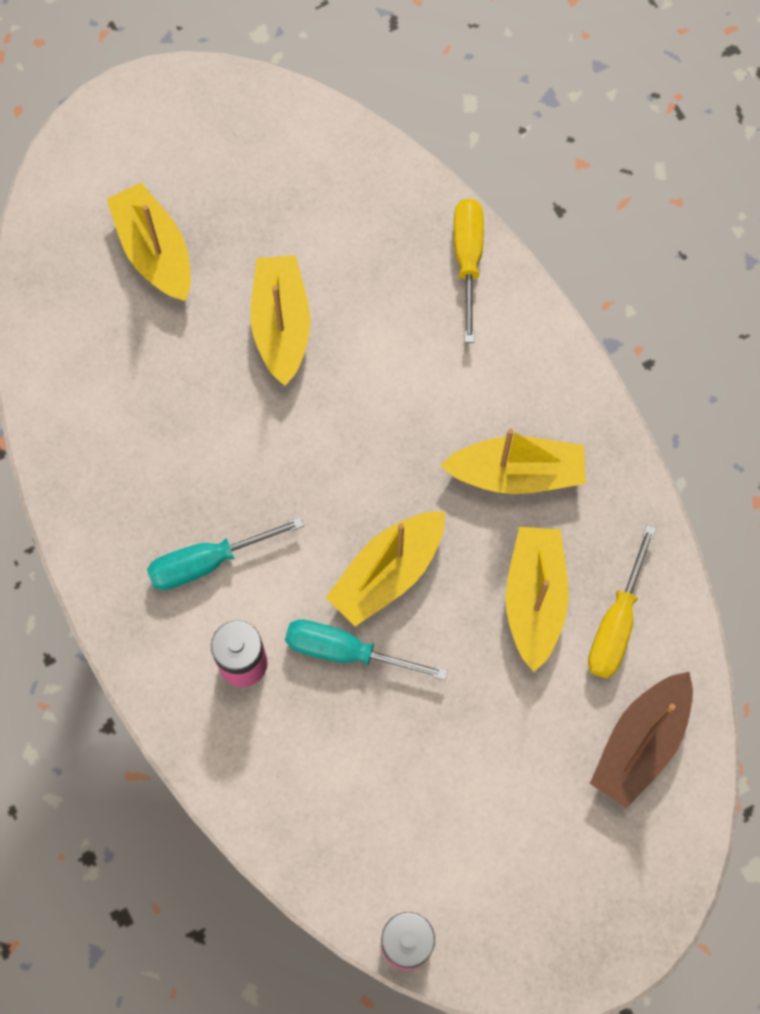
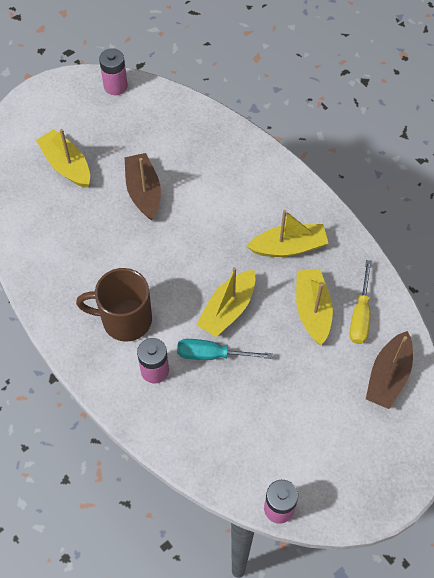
camera: 10 degrees left, 10 degrees down
turquoise screwdriver [147,517,304,590] -> brown mug [76,268,152,342]
yellow boat [251,255,310,386] -> brown boat [125,153,161,221]
yellow screwdriver [454,199,484,343] -> none
none -> pink battery [99,48,128,95]

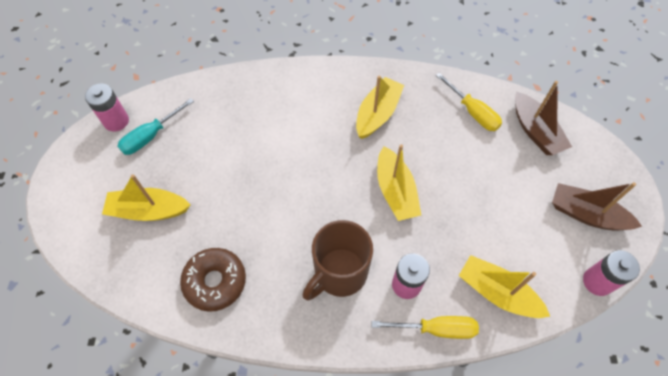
camera: 50 degrees left, 0 degrees up
brown boat [125,153,161,221] -> brown boat moved to [552,182,642,231]
turquoise screwdriver [177,339,273,360] -> turquoise screwdriver moved to [118,98,194,155]
yellow boat [296,269,333,345] -> yellow boat moved to [459,255,550,318]
none -> brown donut [180,248,246,312]
none -> yellow screwdriver [372,316,479,339]

